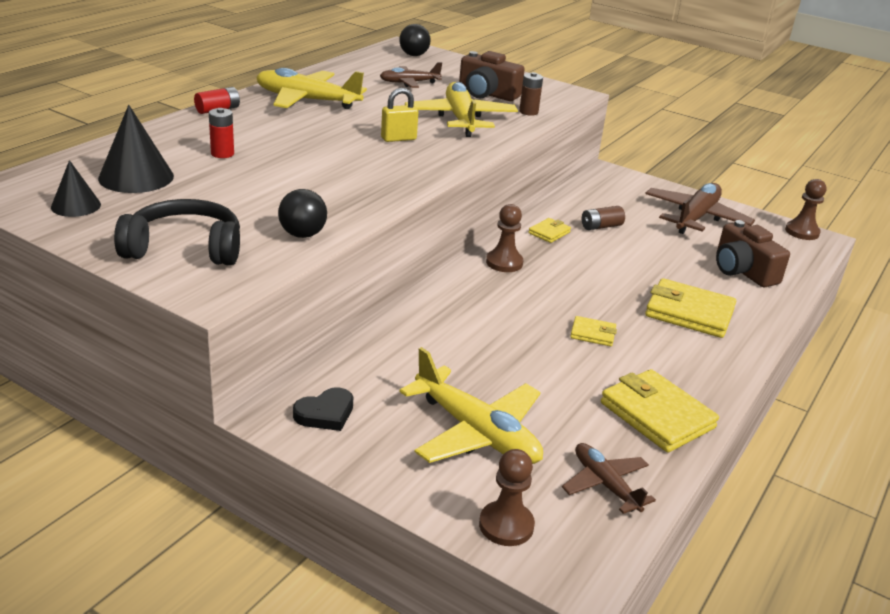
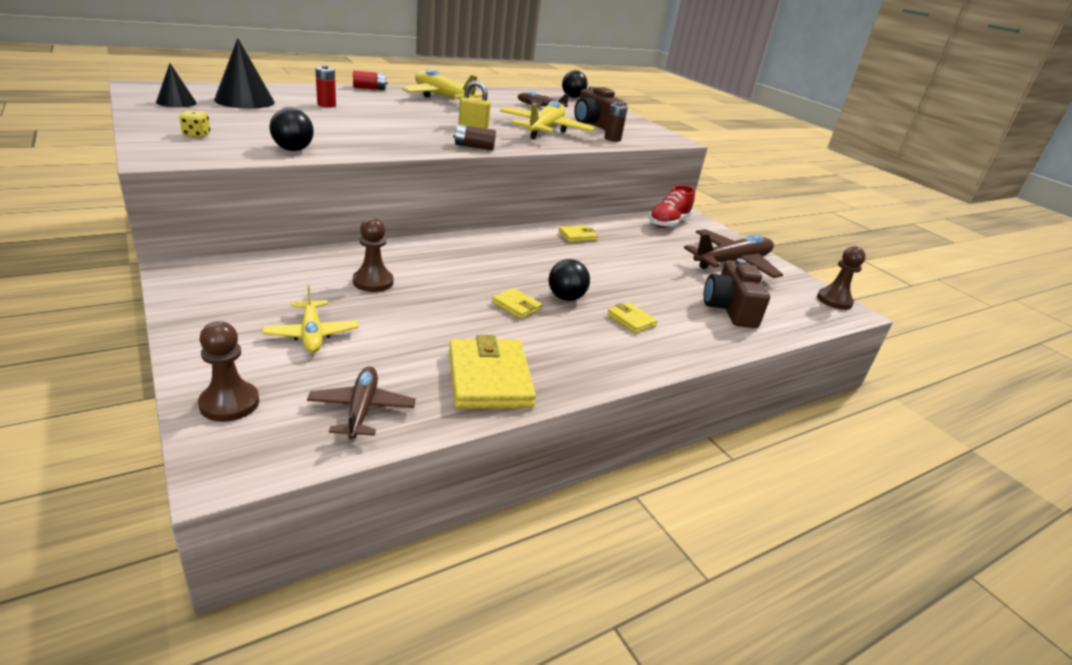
camera: 25 degrees right, 0 degrees up
black headphones [114,199,240,266] -> yellow dice [179,110,210,138]
black heart [293,387,353,431] -> none
yellow plane [399,347,543,464] -> yellow plane [262,284,359,353], size x0.58
brown pawn [486,204,523,272] -> brown pawn moved to [353,217,393,292]
brown battery [582,206,625,230] -> brown battery moved to [453,125,496,150]
yellow wallet [645,278,736,338] -> yellow wallet [607,302,657,333], size x0.51
none -> black ball [549,259,590,301]
none -> red shoe [649,185,695,228]

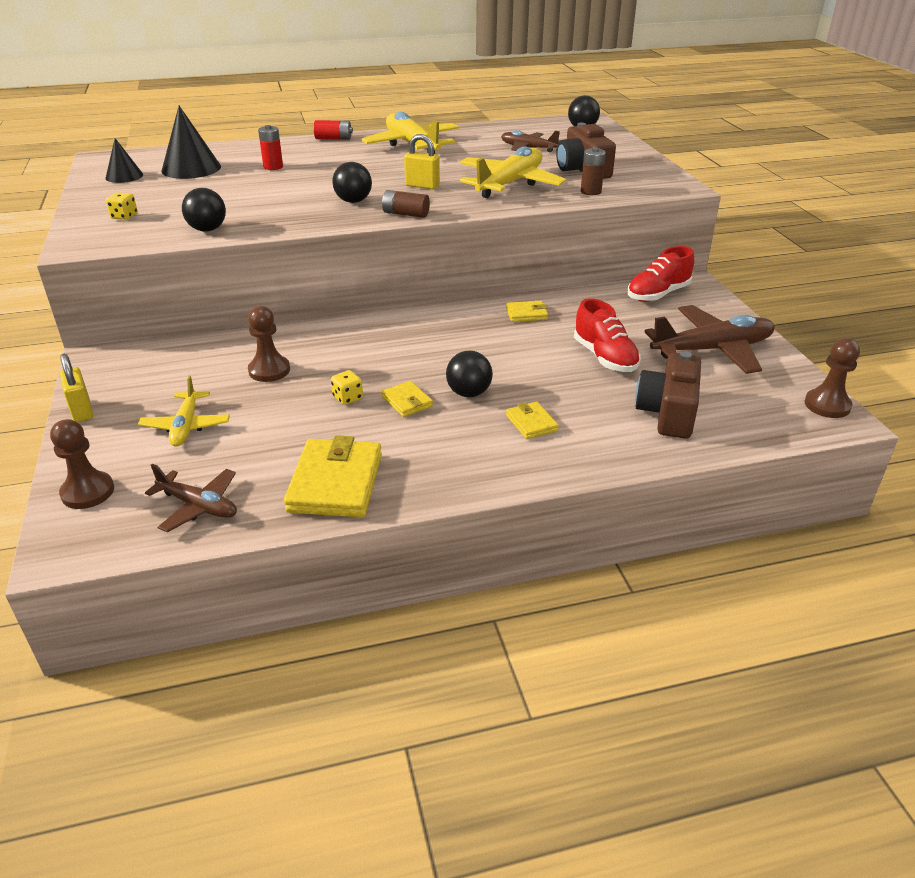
camera: 20 degrees right, 5 degrees up
brown plane [307,367,416,439] -> brown plane turned 105 degrees clockwise [145,464,237,532]
none -> yellow padlock [60,354,93,422]
none -> yellow dice [331,370,363,405]
none -> black ball [332,162,372,203]
none -> red shoe [574,298,641,372]

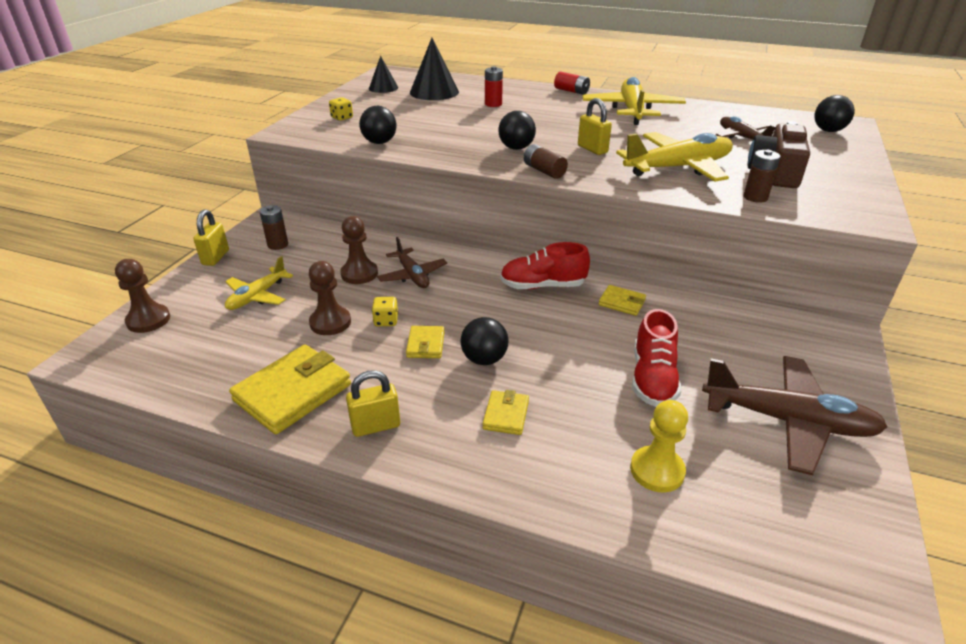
camera: 35 degrees right, 0 degrees up
brown plane [145,464,237,532] -> brown plane moved to [377,237,447,288]
red shoe [627,246,694,302] -> red shoe moved to [500,242,590,290]
brown camera [635,351,701,439] -> yellow pawn [630,400,688,492]
brown pawn [805,338,860,418] -> brown pawn moved to [309,261,351,335]
none -> brown battery [260,205,288,250]
none -> yellow padlock [346,370,400,437]

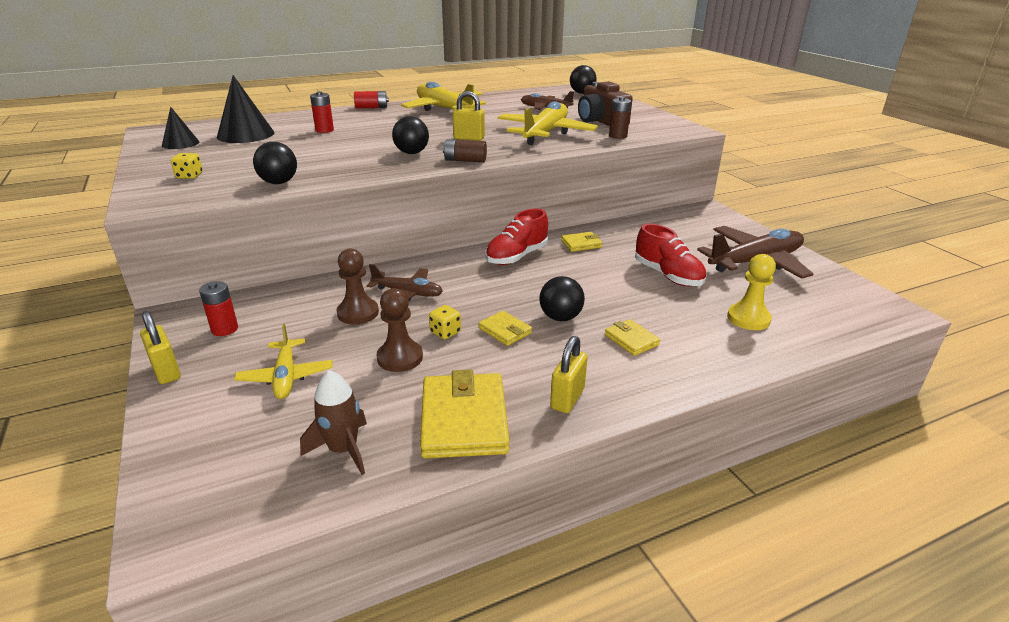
camera: 45 degrees left, 5 degrees down
brown pawn [115,259,170,333] -> none
brown battery [260,205,288,250] -> red battery [199,281,238,336]
none -> brown rocket [300,370,367,475]

